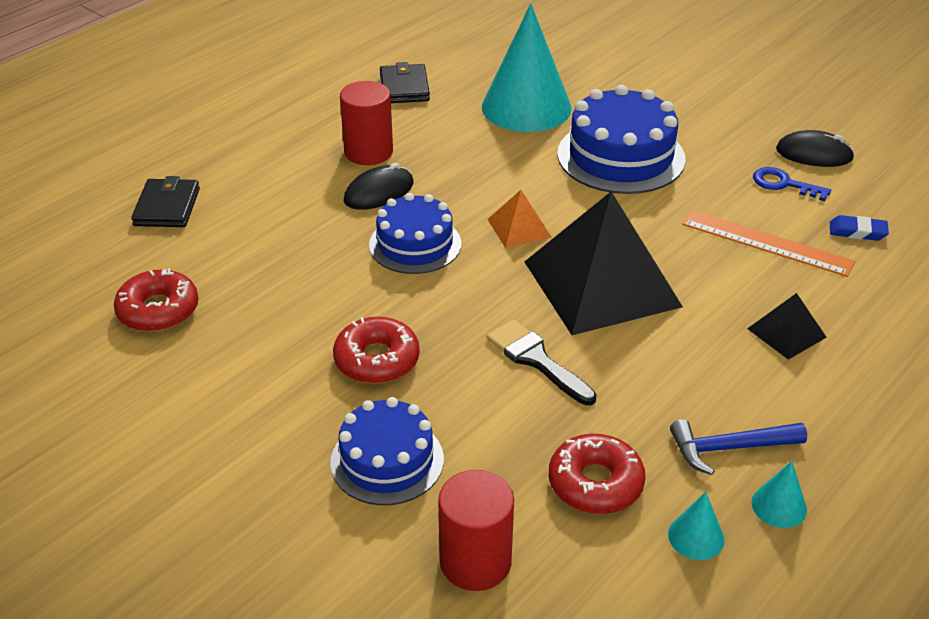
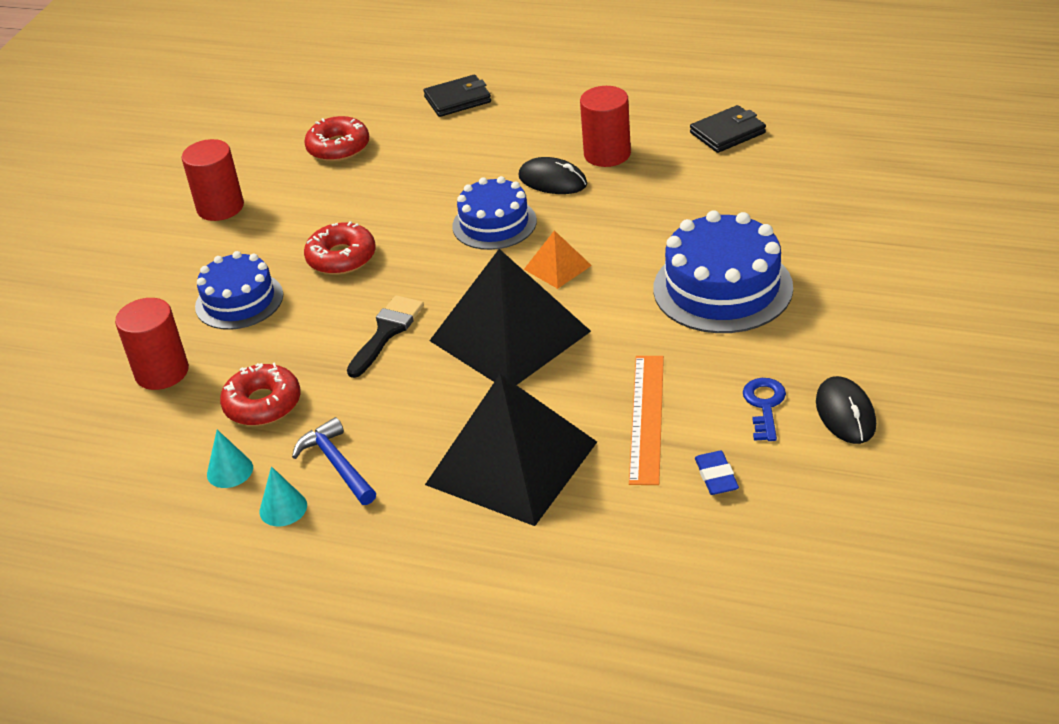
camera: 70 degrees right, 0 degrees up
turquoise cone [482,4,572,132] -> none
black pyramid [747,293,827,360] -> black pyramid [425,374,597,526], size x2.26
none -> red cylinder [181,139,244,221]

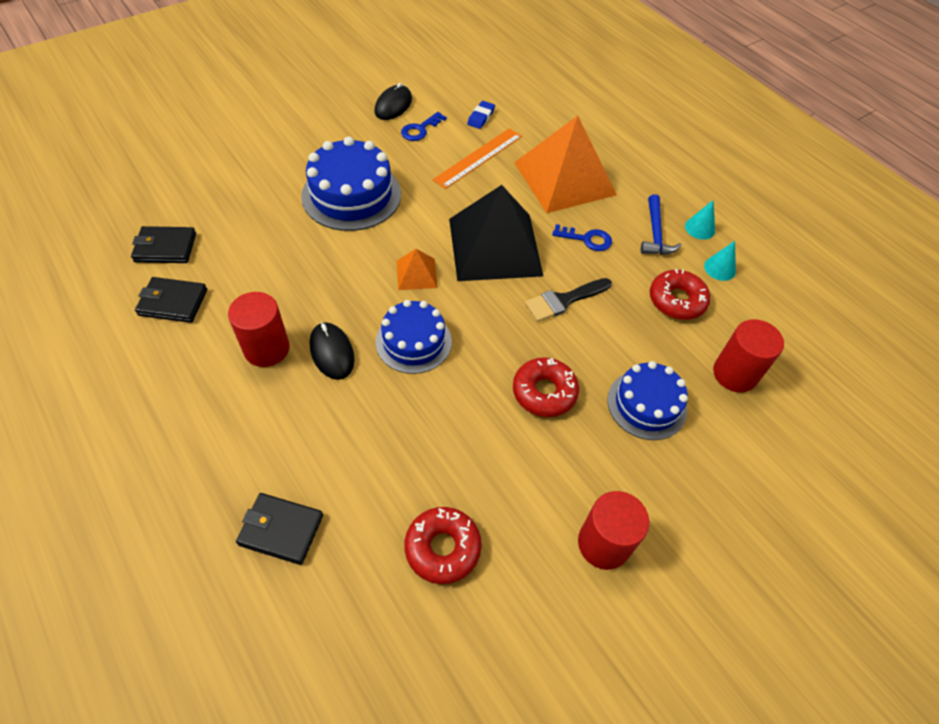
camera: 150 degrees left, 15 degrees up
black pyramid [425,374,597,526] -> orange pyramid [514,116,617,213]
none -> black wallet [131,226,196,263]
none -> blue key [552,224,612,251]

